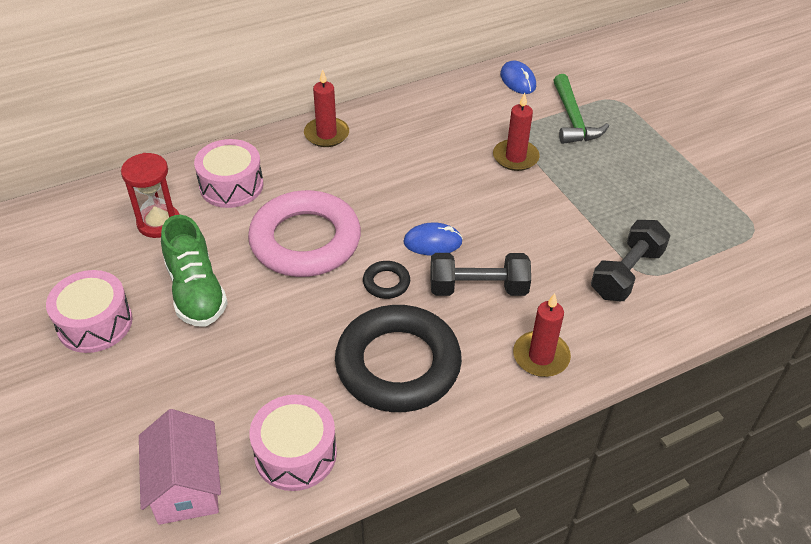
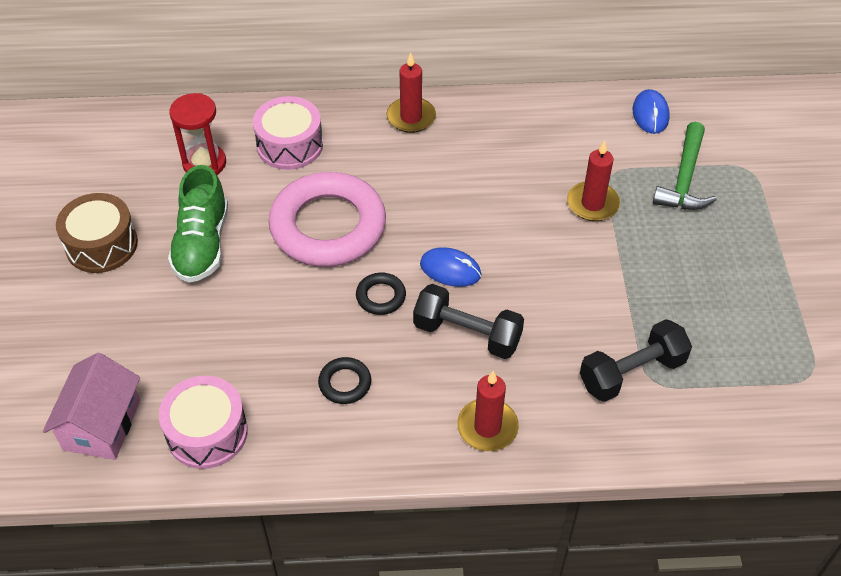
camera: 25 degrees right, 5 degrees up
pink drum [46,270,133,353] -> brown drum [56,193,138,273]
black ring [335,305,462,412] -> black ring [318,357,371,404], size x0.41

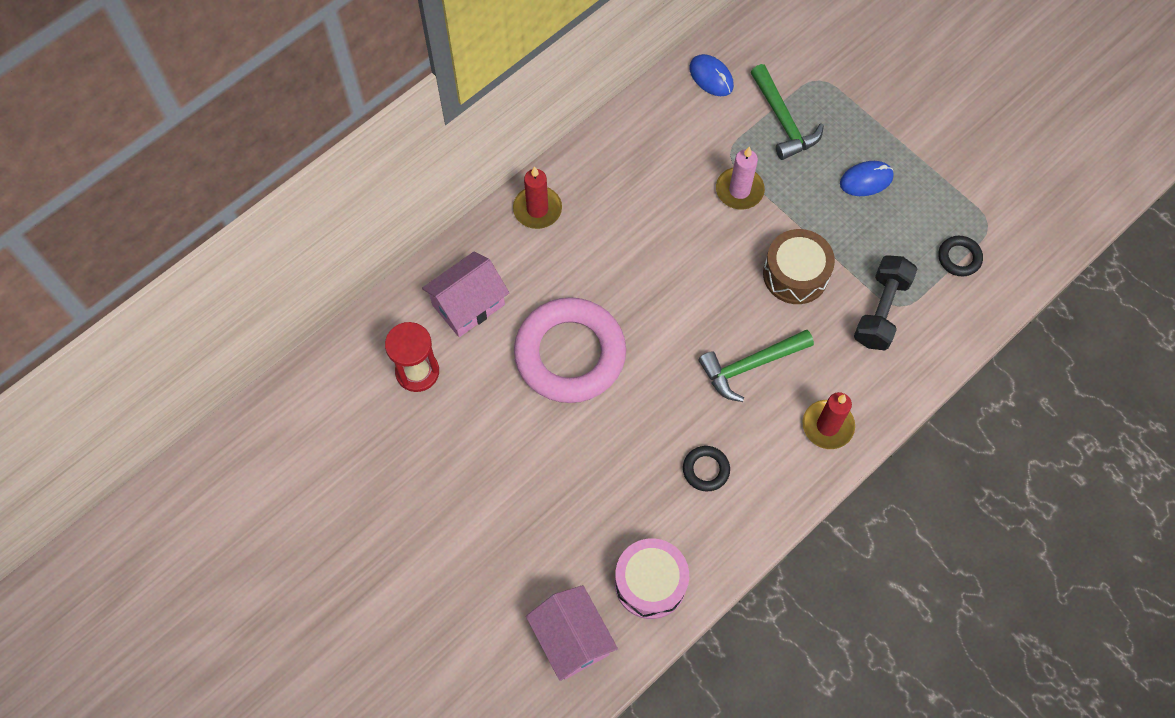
camera: 40 degrees left, 15 degrees up
brown drum [56,193,138,273] -> brown drum moved to [763,229,835,304]
green shoe [168,165,228,283] -> none
pink drum [253,96,323,170] -> pink house [422,252,509,337]
black ring [356,273,406,315] -> black ring moved to [938,236,983,277]
black dumbbell [413,284,524,359] -> green hammer [698,330,814,402]
blue mouse [420,247,481,287] -> blue mouse moved to [840,161,894,196]
red candle [567,140,620,221] -> pink candle [716,146,765,209]

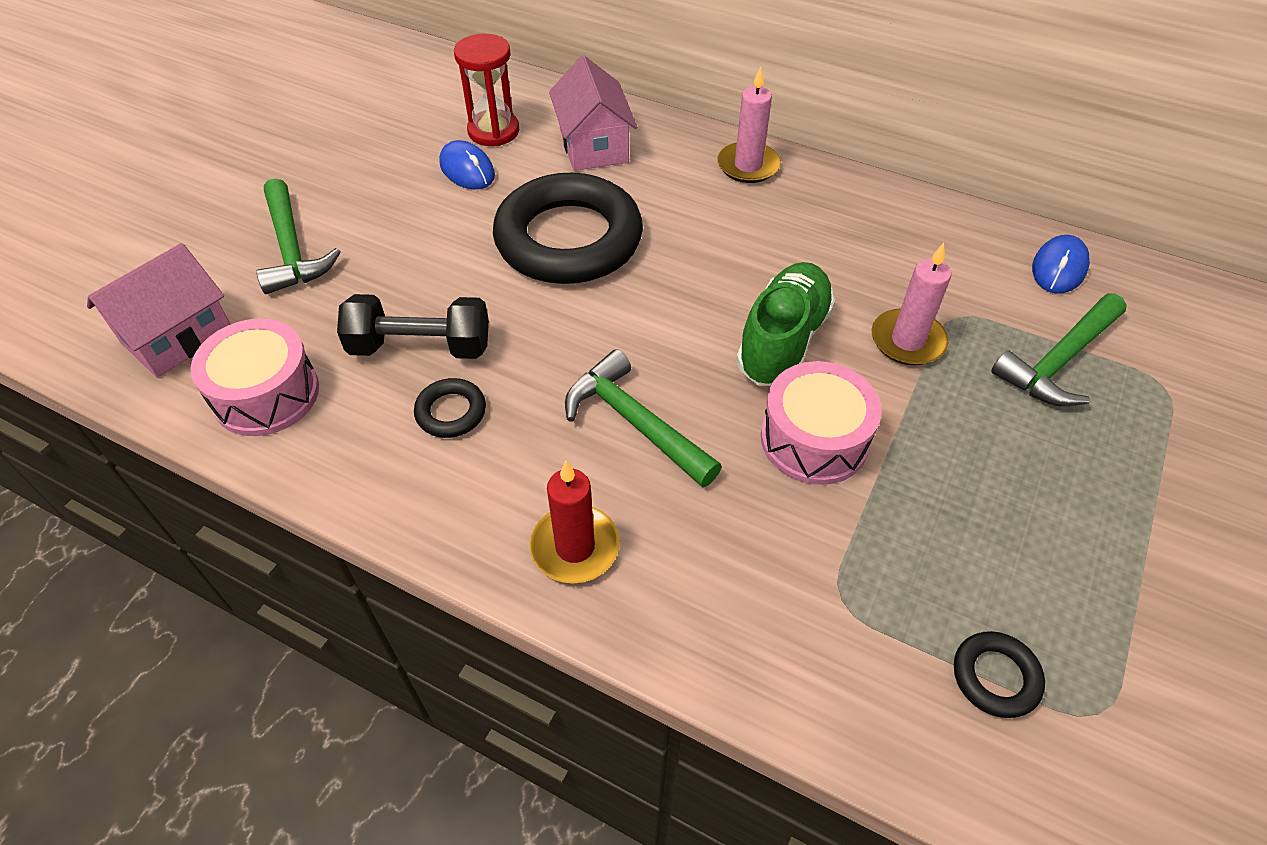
camera: 70 degrees right, 15 degrees down
pink house [422,252,509,337] -> pink house turned 45 degrees clockwise [549,55,637,171]
red candle [513,166,562,229] -> pink candle [717,66,781,183]
pink ring [514,297,626,403] -> black ring [493,173,643,284]
brown drum [763,229,835,304] -> pink drum [761,361,882,485]
blue mouse [840,161,894,196] -> blue mouse moved to [439,140,495,189]
black dumbbell [854,255,917,350] -> black dumbbell moved to [337,294,489,359]
none -> green hammer [256,178,341,294]
none -> green shoe [736,262,836,386]

